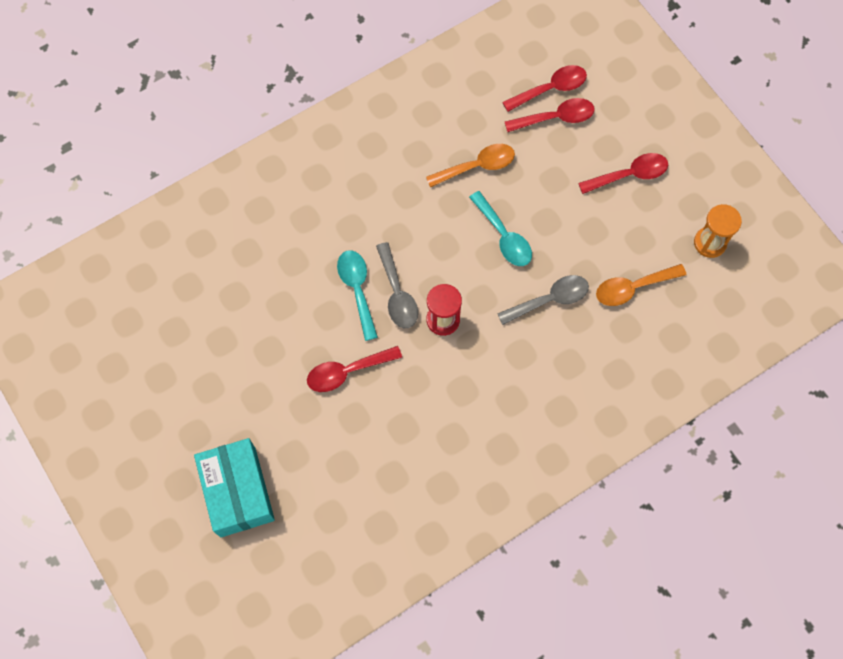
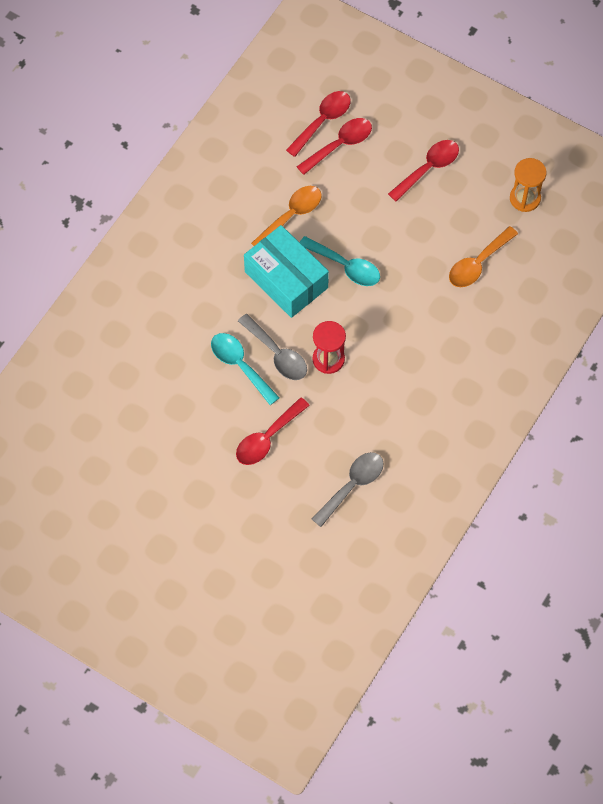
camera: 25 degrees left, 5 degrees down
turquoise box [194,438,275,537] -> turquoise box moved to [244,225,329,318]
grey spoon [498,275,589,325] -> grey spoon moved to [312,452,384,527]

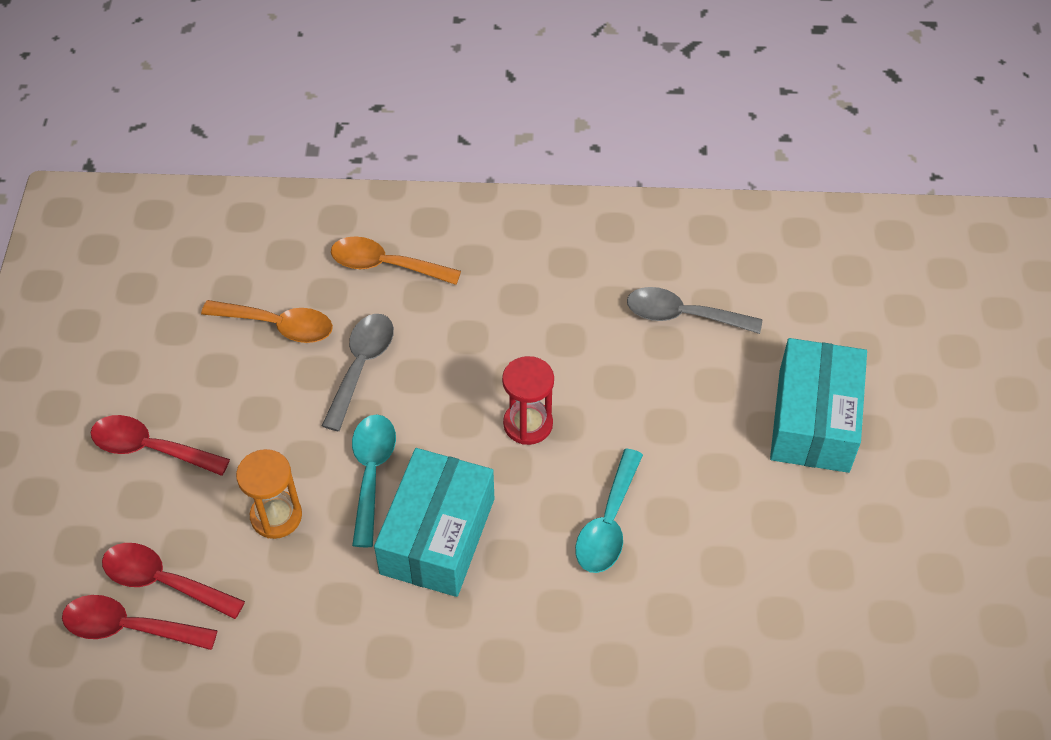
camera: 120 degrees left, 10 degrees down
red spoon [236,397,310,465] -> none
grey spoon [238,314,307,380] -> grey spoon moved to [322,314,394,431]
orange spoon [251,186,322,246] -> orange spoon moved to [331,236,461,285]
orange hourglass [510,158,547,212] -> orange hourglass moved to [236,449,302,539]
none -> turquoise box [770,338,867,473]

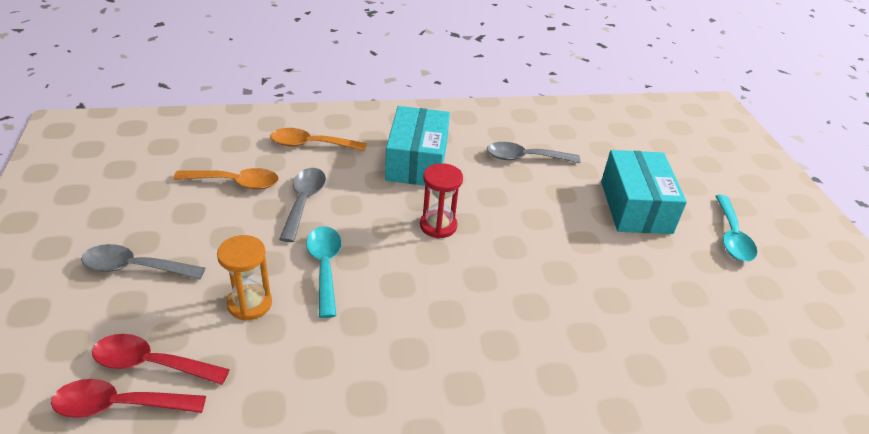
camera: 15 degrees left, 15 degrees down
red spoon [90,415,230,476] -> grey spoon [81,244,205,280]
turquoise box [374,448,494,597] -> turquoise box moved to [385,106,450,186]
turquoise spoon [575,448,643,573] -> turquoise spoon moved to [715,195,757,261]

